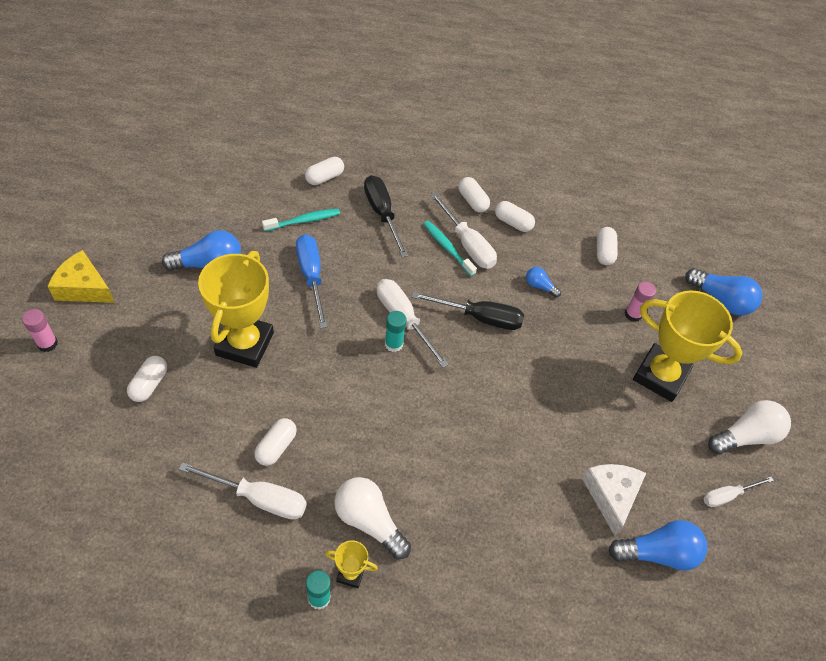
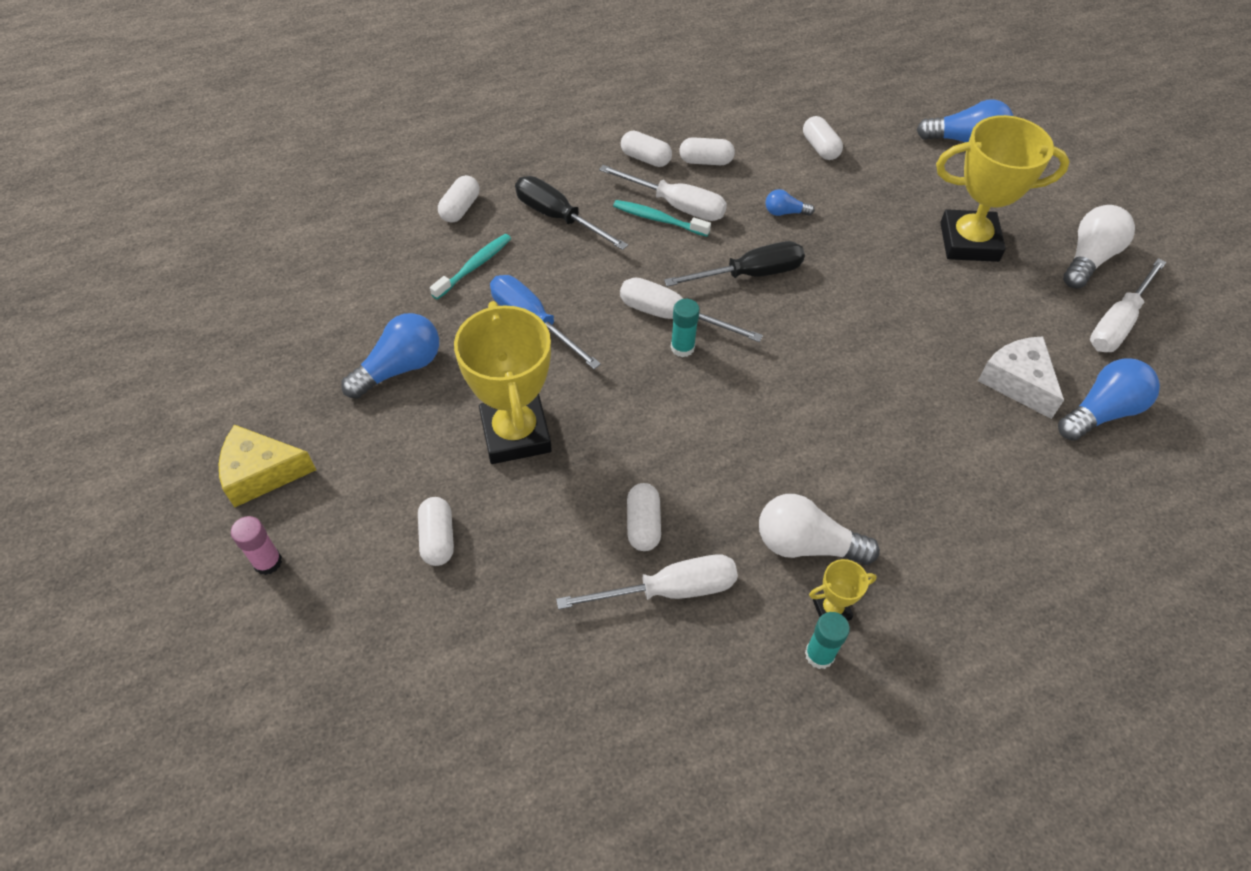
camera: 25 degrees left, 0 degrees up
pink glue stick [625,282,656,322] -> none
white screwdriver [703,476,774,507] -> white screwdriver [1090,258,1166,352], size x1.60

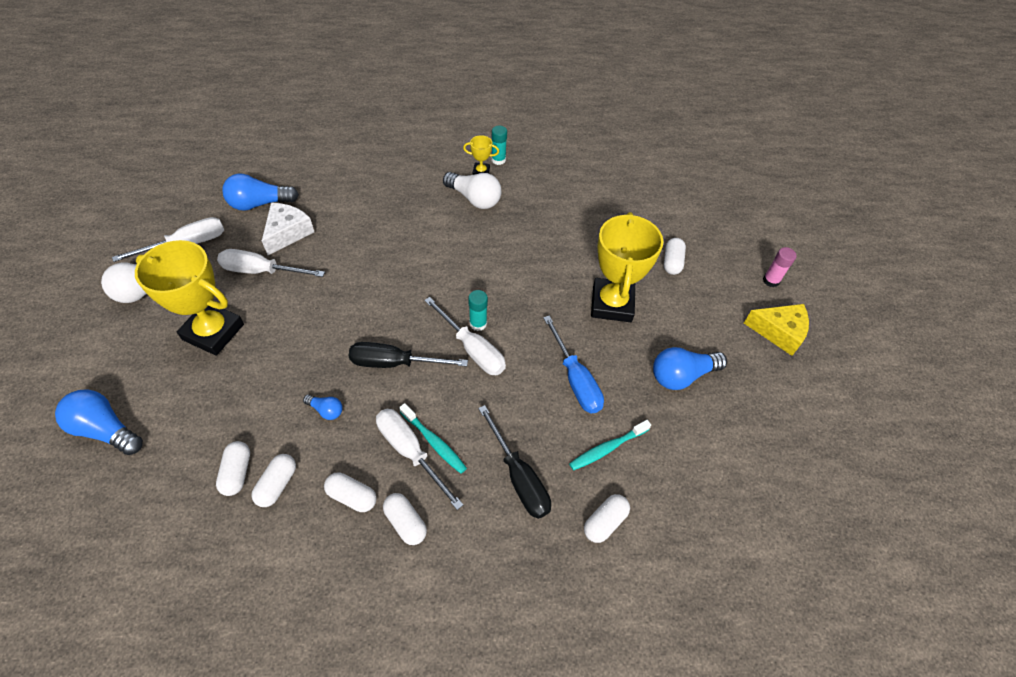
camera: 160 degrees left, 0 degrees up
white screwdriver [556,554,738,609] -> white screwdriver moved to [217,249,325,277]
white capsule [627,483,661,551] -> white capsule moved to [251,454,296,507]
white cheese [978,336,1064,419] -> white cheese turned 150 degrees counterclockwise [262,203,314,255]

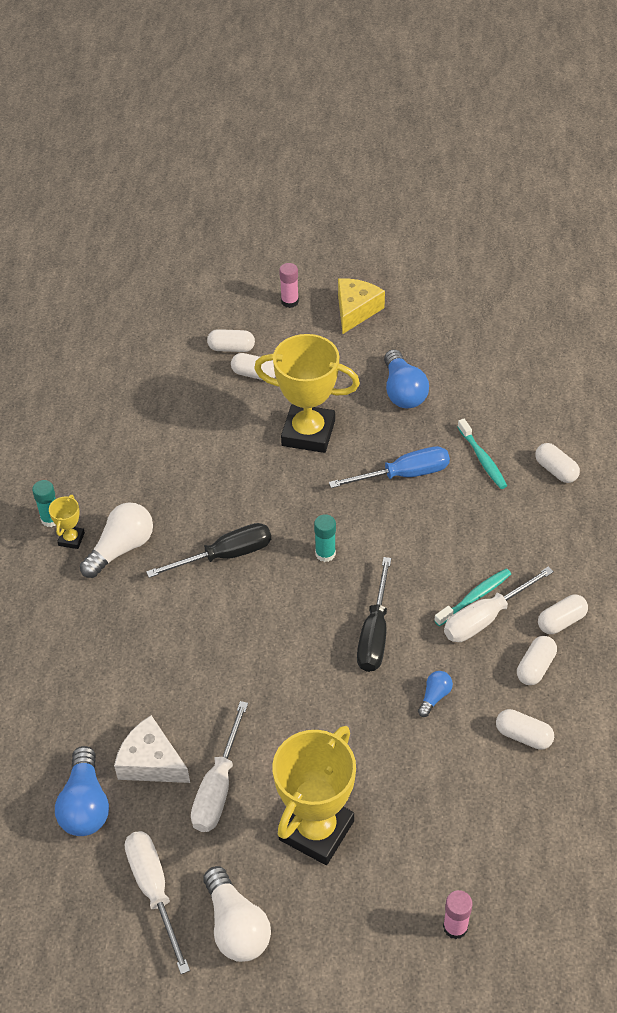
camera: 80 degrees left, 5 degrees down
blue light bulb [55,389,143,455] -> pink glue stick [443,890,473,939]
white capsule [216,441,250,496] -> white capsule moved to [207,329,255,352]
white screwdriver [424,297,506,375] -> none
black screwdriver [478,405,551,519] -> black screwdriver moved to [146,523,271,578]

